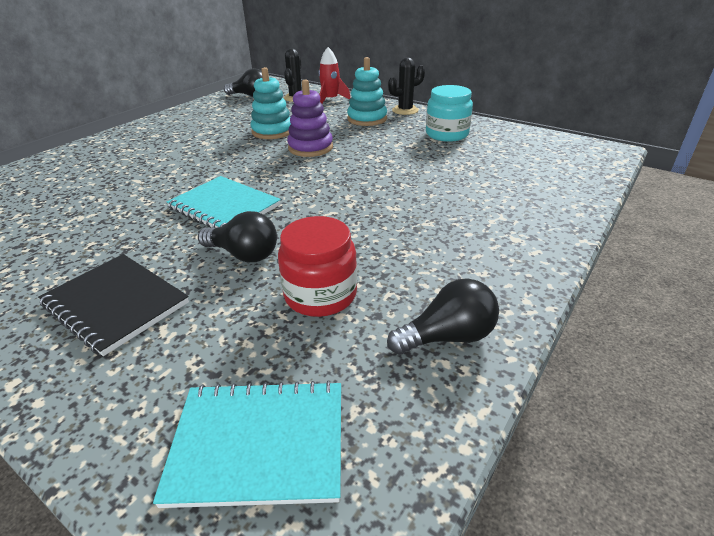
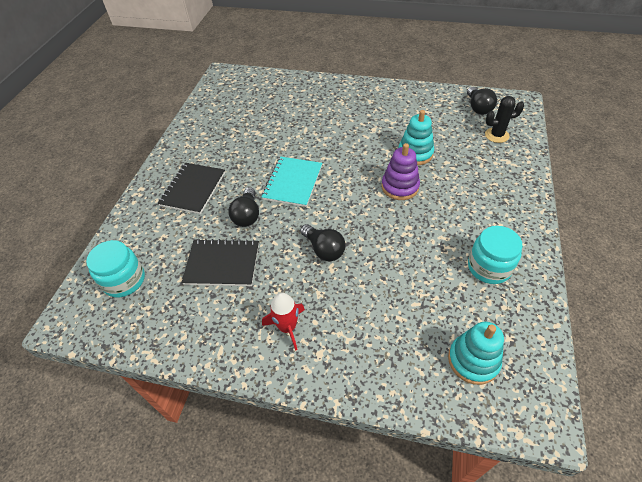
camera: 70 degrees right, 15 degrees up
turquoise notebook [153,380,341,508] -> turquoise jar [86,240,145,297]
red jar [278,216,357,317] -> black notebook [182,239,259,286]
red rocket [319,47,350,104] -> red rocket moved to [262,293,305,351]
turquoise stacking toy [347,57,387,126] -> turquoise stacking toy moved to [448,322,504,385]
black light bulb [387,278,499,355] -> black light bulb moved to [300,224,346,261]
black cactus [388,57,425,115] -> none

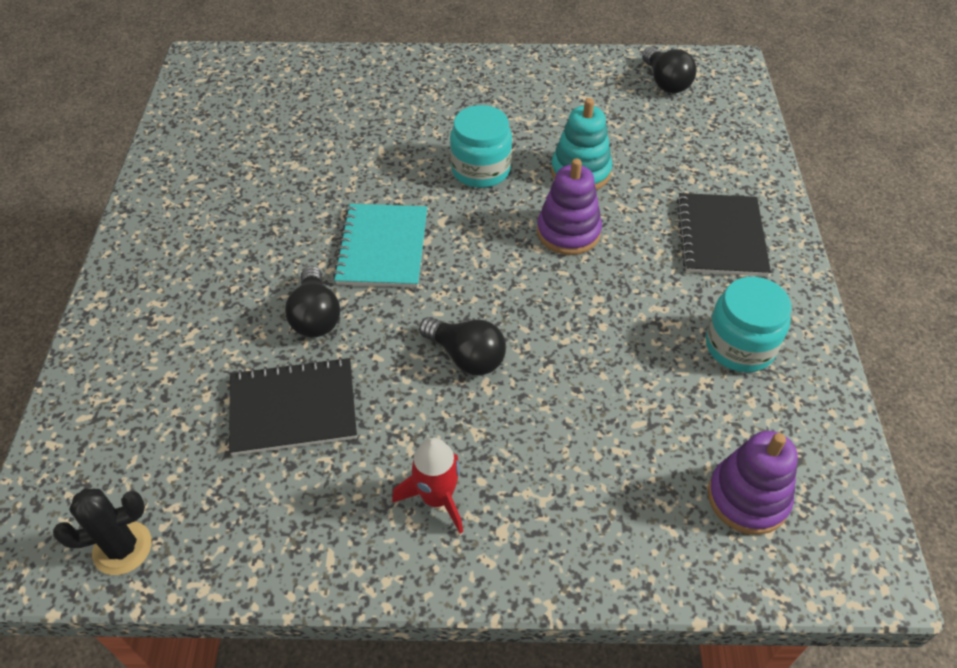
camera: 15 degrees left, 0 degrees up
turquoise jar [86,240,145,297] -> turquoise jar moved to [450,105,512,188]
black notebook [158,163,225,214] -> black notebook moved to [676,193,771,276]
turquoise stacking toy [448,322,504,385] -> purple stacking toy [708,431,798,535]
black cactus [485,96,524,143] -> black cactus moved to [53,488,152,575]

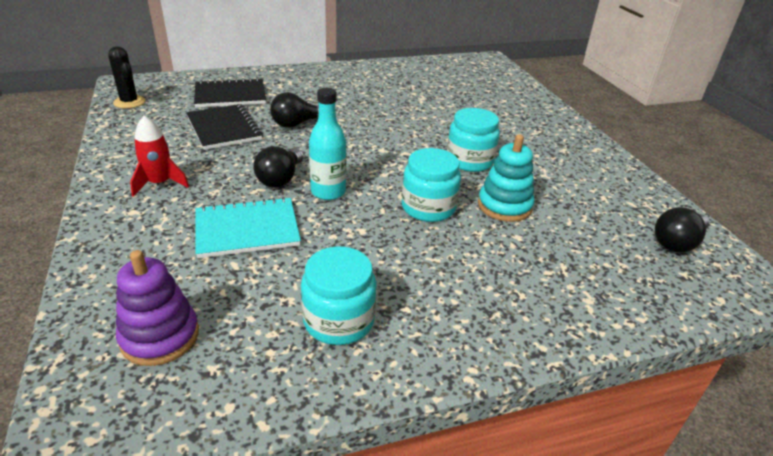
camera: 70 degrees right, 15 degrees down
turquoise notebook [333,204,427,288] -> turquoise notebook moved to [195,197,301,258]
purple stacking toy [537,158,602,255] -> turquoise jar [402,148,461,222]
black notebook [676,193,771,276] -> black notebook moved to [194,78,266,108]
none -> turquoise bottle [309,88,347,200]

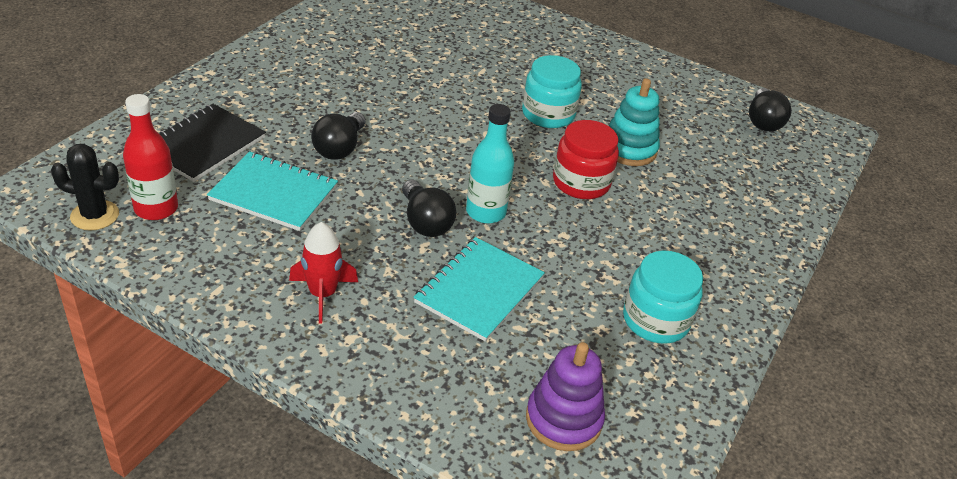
camera: 45 degrees left, 5 degrees up
black notebook [186,104,263,150] -> turquoise notebook [207,151,338,231]
turquoise jar [402,148,461,222] -> red jar [553,120,619,199]
none -> red bottle [123,94,178,220]

